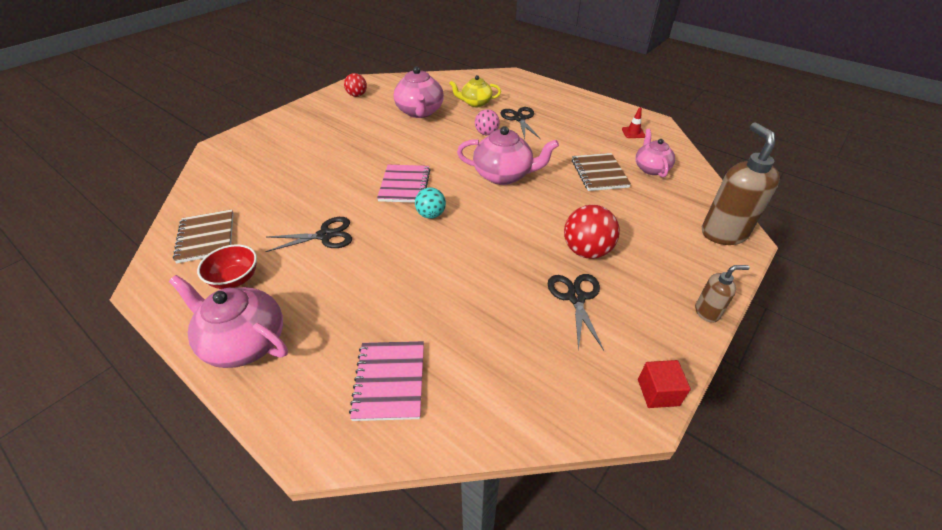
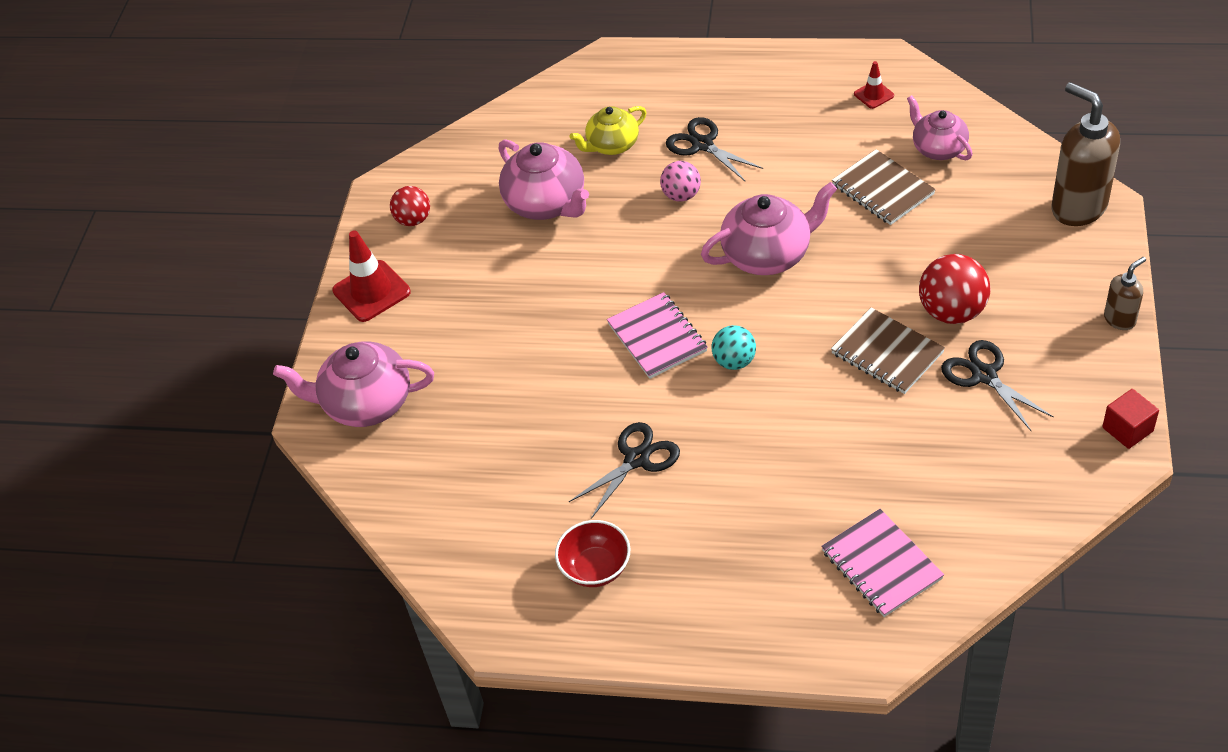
camera: 25 degrees left, 5 degrees up
pink teapot [169,275,288,368] -> pink teapot moved to [273,341,434,427]
brown notebook [173,209,234,263] -> brown notebook moved to [831,307,945,394]
none -> red traffic cone [332,230,411,322]

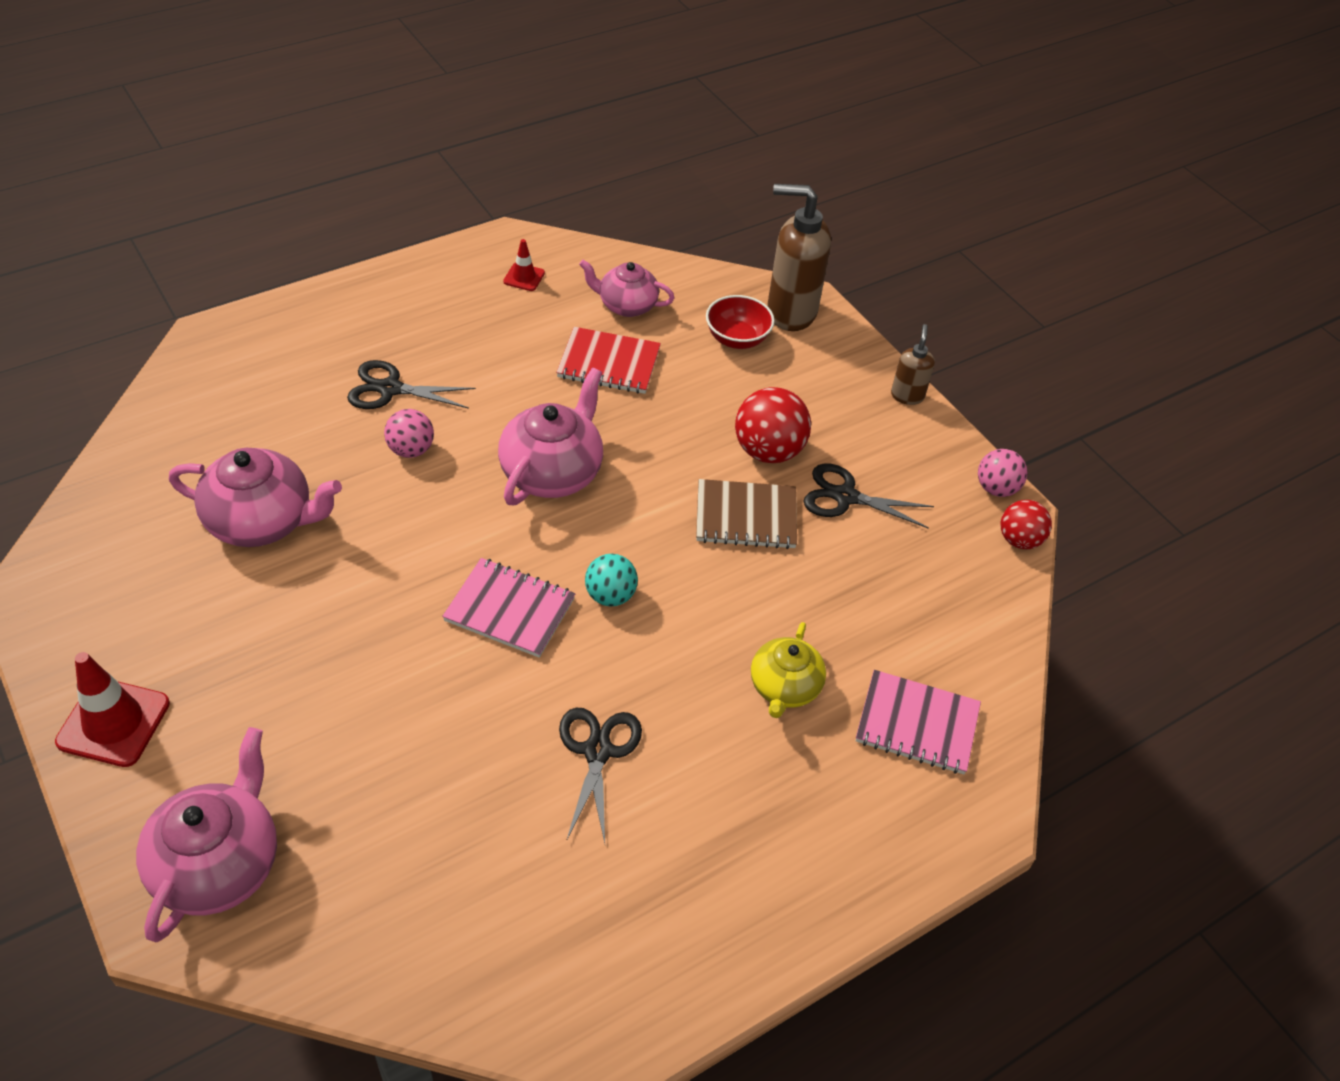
camera: 50 degrees left, 0 degrees up
pink teapot [273,341,434,427] -> pink teapot turned 150 degrees clockwise [136,727,277,942]
red ball [390,186,430,226] -> red ball moved to [1000,500,1052,549]
red bowl [555,520,630,587] -> red bowl moved to [706,295,775,349]
yellow teapot [569,106,647,155] -> yellow teapot moved to [751,622,826,718]
brown notebook [832,149,936,225] -> red notebook [556,327,661,394]
red cube [1102,389,1159,449] -> pink ball [978,449,1028,497]

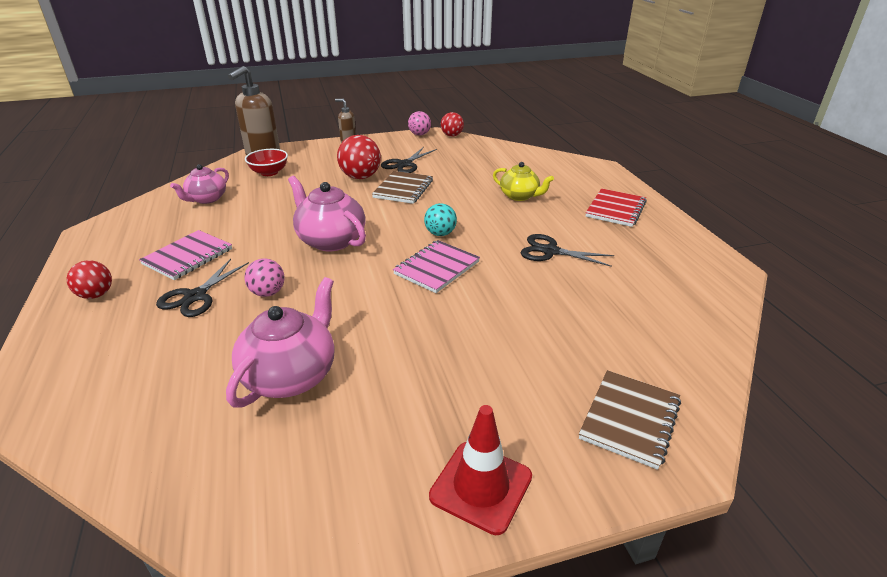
camera: 70 degrees left, 15 degrees down
pink teapot [136,727,277,942] -> brown notebook [579,370,681,470]
red traffic cone [503,239,545,291] -> none
red notebook [556,327,661,394] -> red notebook moved to [586,188,647,227]
pink notebook [855,670,981,774] -> pink notebook moved to [139,230,232,280]
none -> red ball [67,260,112,299]

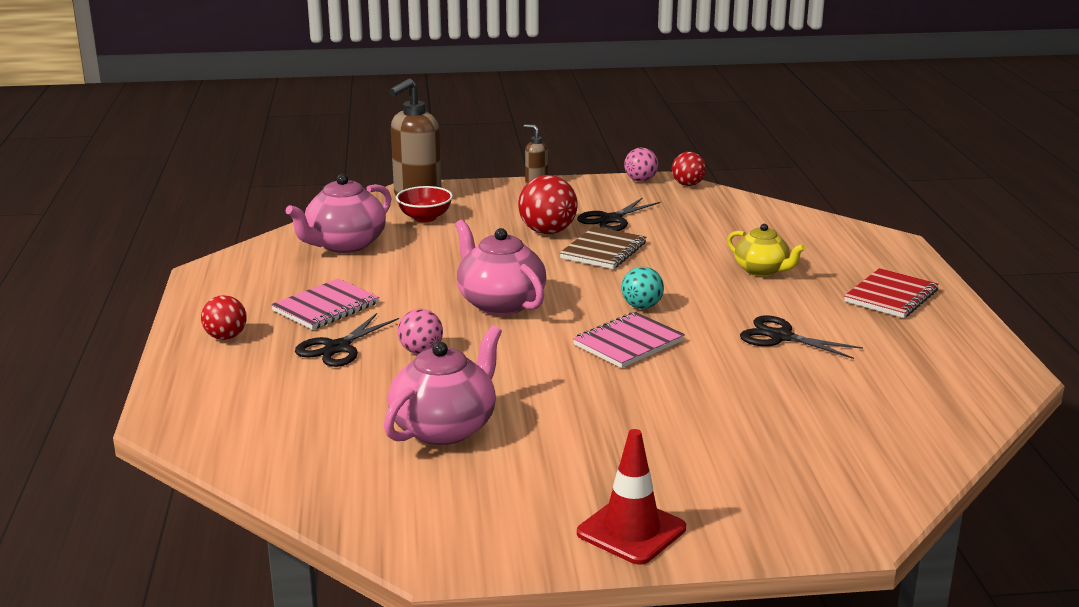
camera: 10 degrees right, 10 degrees down
pink teapot [170,164,229,204] -> pink teapot [286,174,391,253], size x1.55
brown notebook [579,370,681,470] -> none

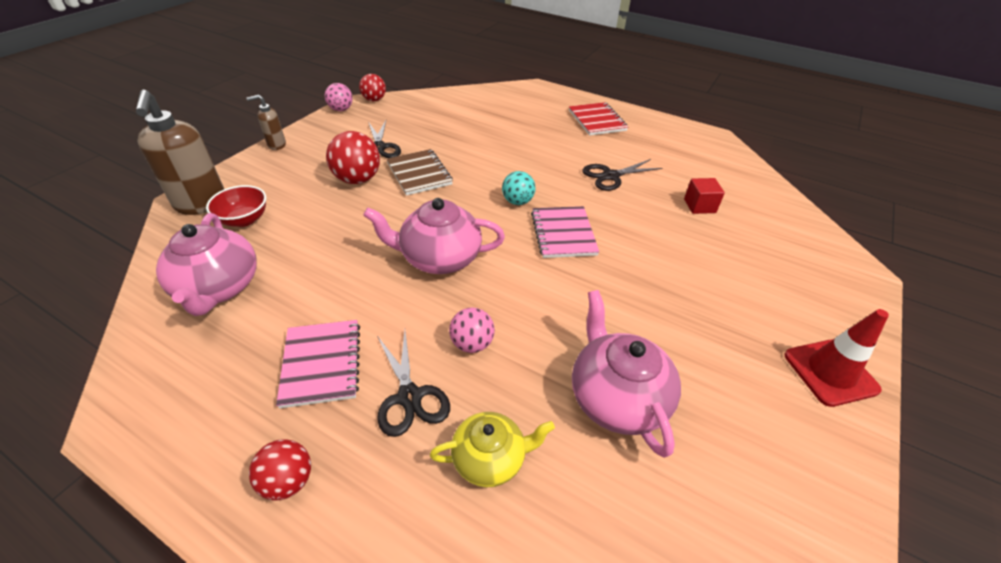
camera: 55 degrees left, 20 degrees up
yellow teapot [727,224,805,277] -> yellow teapot moved to [430,412,555,487]
none -> red cube [684,178,725,214]

